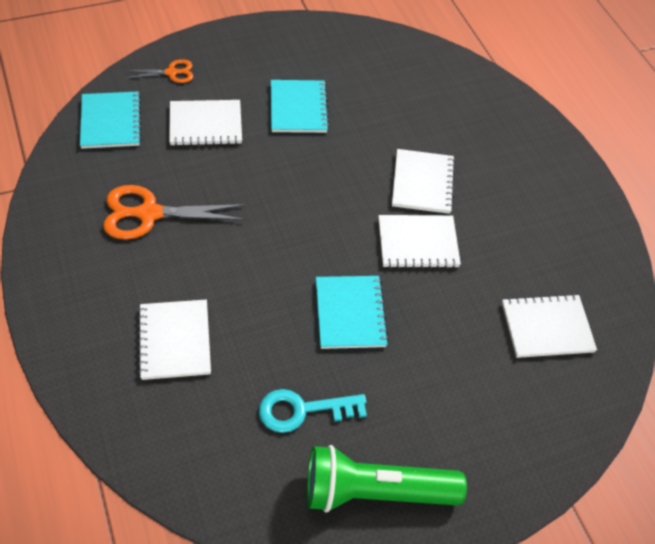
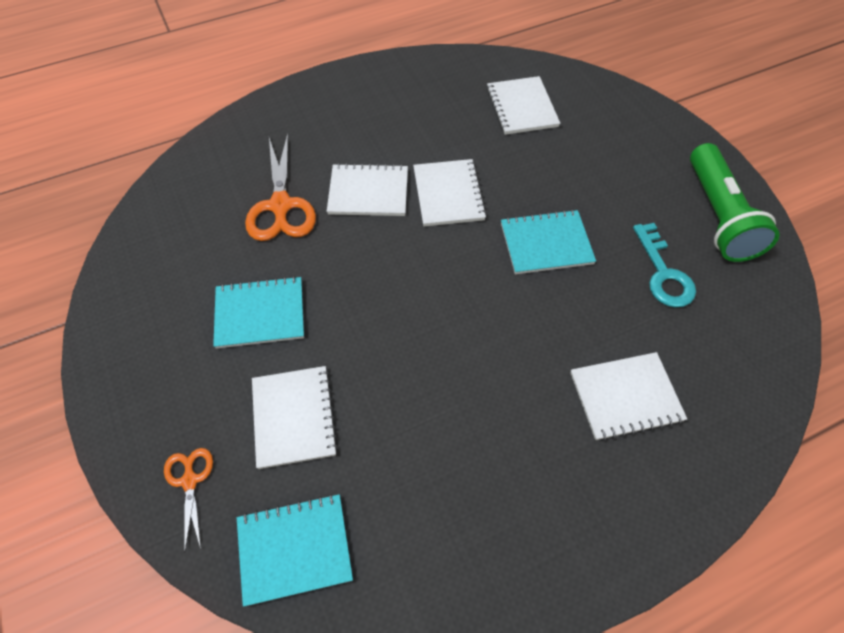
camera: 90 degrees left, 5 degrees up
orange scissors [103,185,245,240] -> orange scissors moved to [245,133,316,241]

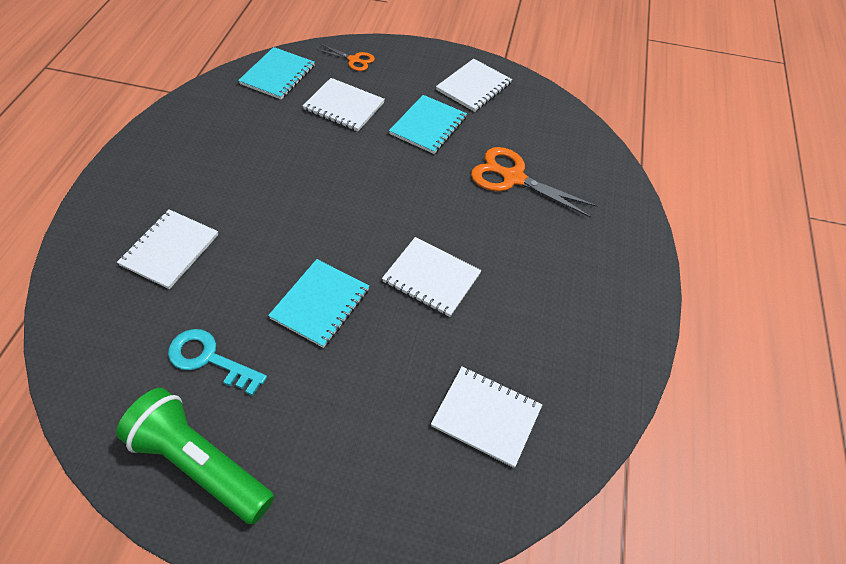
camera: 125 degrees right, 5 degrees down
white notebook [327,163,408,216] -> white notebook moved to [436,59,512,112]

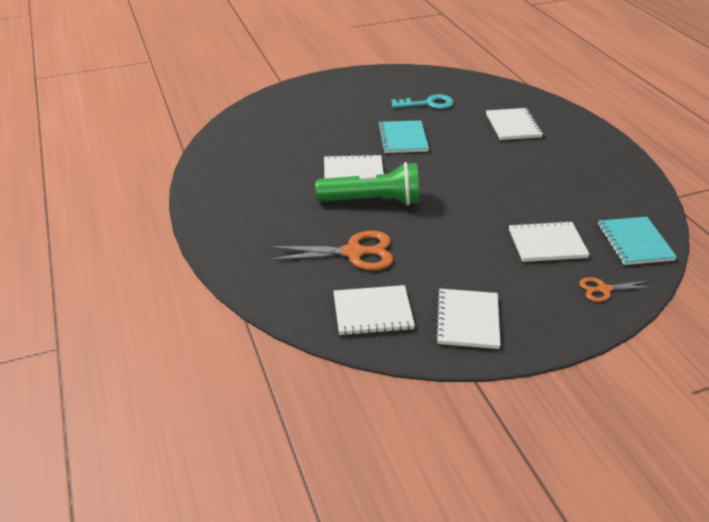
camera: 150 degrees right, 15 degrees down
green flashlight [116,388,274,525] -> green flashlight moved to [315,162,420,205]
turquoise notebook [389,95,467,154] -> none
white notebook [431,366,542,468] -> white notebook moved to [333,285,415,336]

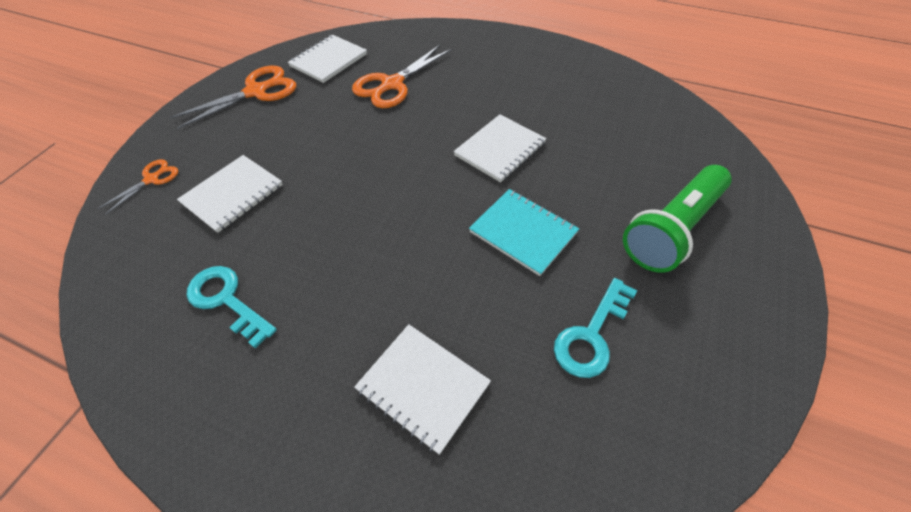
camera: 135 degrees right, 15 degrees up
green flashlight [315,162,420,205] -> green flashlight moved to [623,165,732,273]
white notebook [435,289,501,349] -> orange scissors [170,65,296,129]
turquoise notebook [598,217,677,265] -> none
none -> turquoise key [187,266,277,348]

